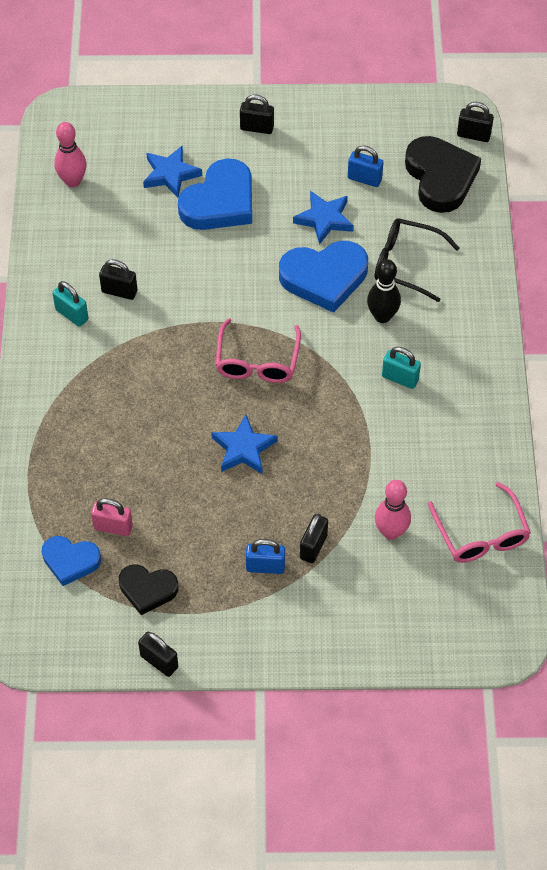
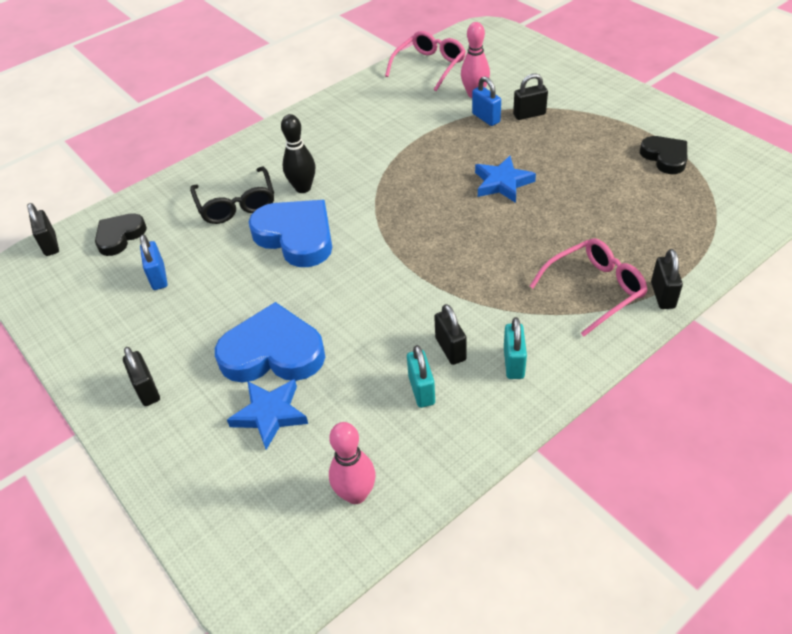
camera: 125 degrees left, 10 degrees down
blue heart [42,536,101,586] -> none
pink padlock [91,498,133,536] -> none
black padlock [138,632,178,677] -> black padlock moved to [651,249,683,309]
pink glasses [215,318,301,383] -> pink glasses moved to [530,238,648,336]
blue padlock [246,539,285,574] -> blue padlock moved to [472,76,501,126]
blue star [293,191,354,245] -> none
turquoise padlock [382,347,421,389] -> turquoise padlock moved to [407,345,435,408]
black heart [405,136,481,213] -> black heart [95,213,147,256], size x0.60

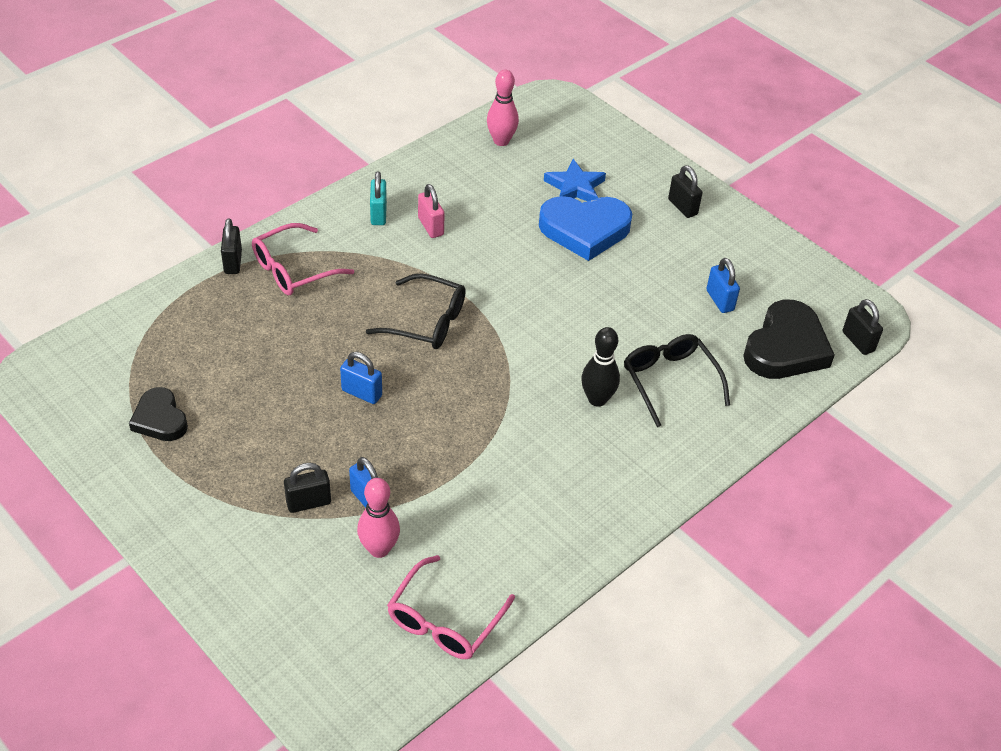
camera: 170 degrees right, 0 degrees up
black heart [95,213,147,256] -> black heart [743,300,835,379], size x1.67
blue heart [248,200,332,267] -> none
turquoise padlock [407,345,435,408] -> none
black padlock [434,304,467,365] -> pink padlock [418,184,445,238]
blue star [475,156,536,203] -> blue padlock [340,352,382,404]
none -> black glasses [366,273,466,349]

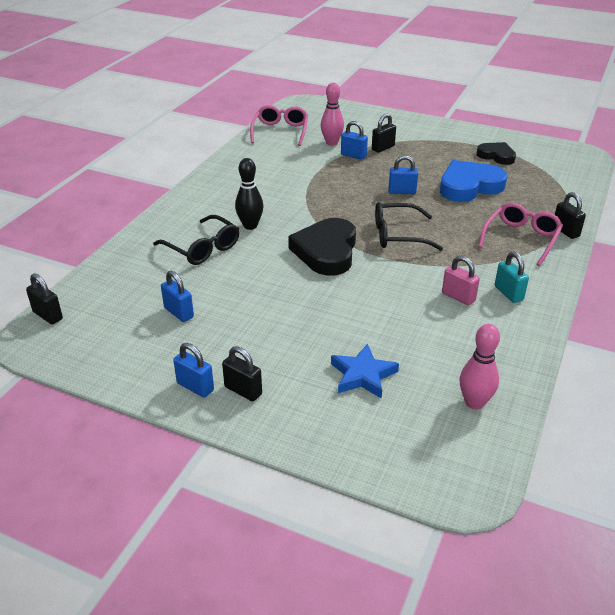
camera: 160 degrees right, 10 degrees down
blue heart [539,196,632,261] -> blue heart moved to [440,160,507,202]
black heart [743,300,835,379] -> black heart moved to [288,218,356,276]
none -> blue padlock [173,343,214,398]

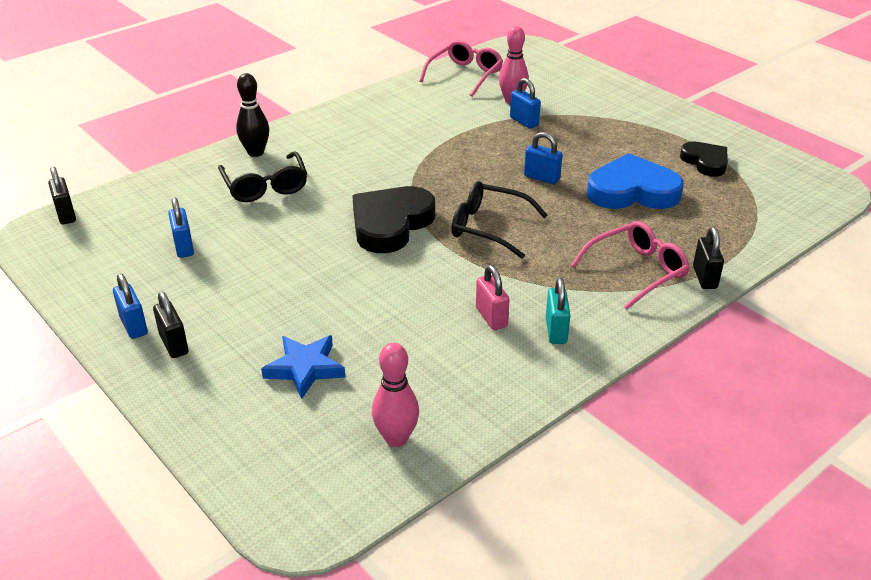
camera: 25 degrees right, 0 degrees up
black bowling pin [235,158,263,230] -> black bowling pin moved to [236,73,269,157]
black padlock [372,114,396,153] -> none

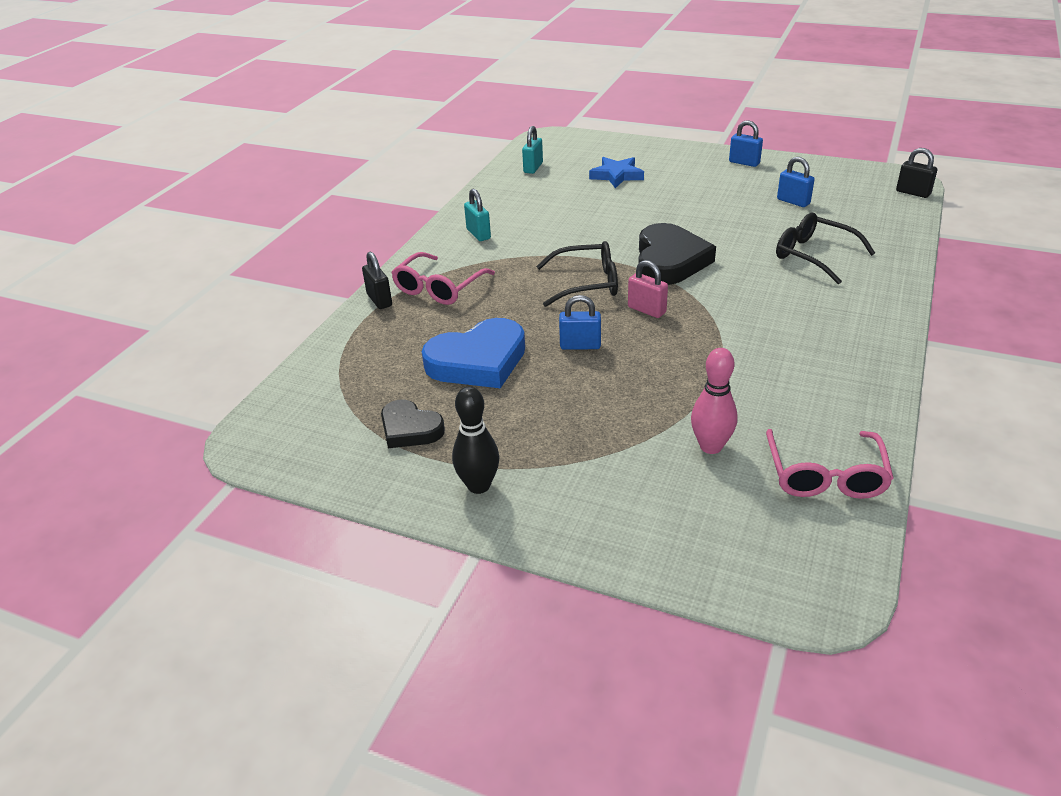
camera: 155 degrees right, 0 degrees up
black padlock [153,291,189,358] -> none
black bowling pin [236,73,269,157] -> black bowling pin moved to [452,386,499,494]
pink bowling pin [372,343,419,447] -> turquoise padlock [522,126,543,174]
pink padlock [476,265,510,330] -> pink padlock moved to [628,260,668,318]
blue padlock [510,78,541,129] -> none

